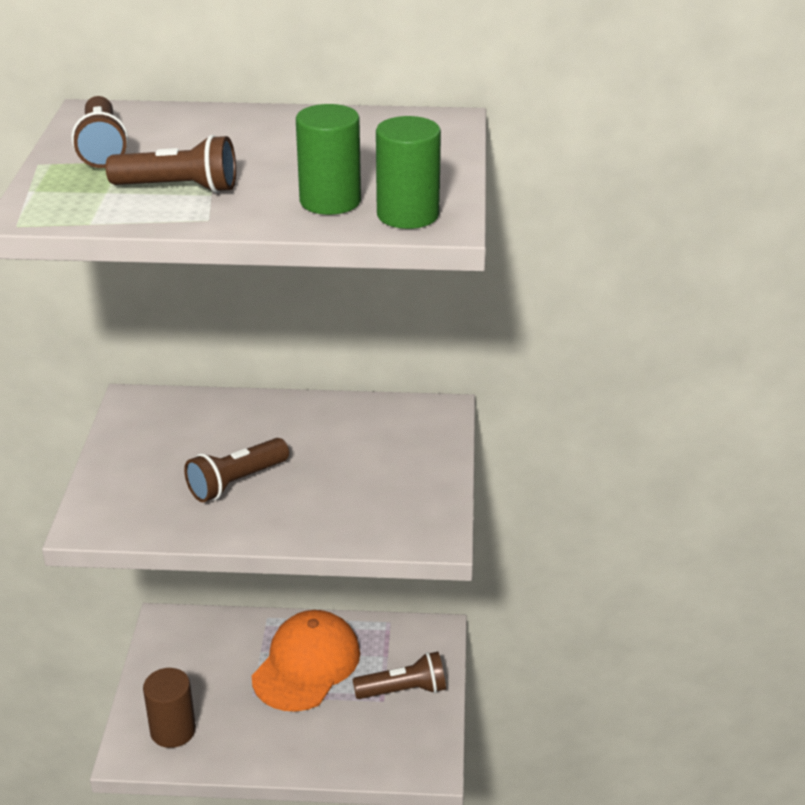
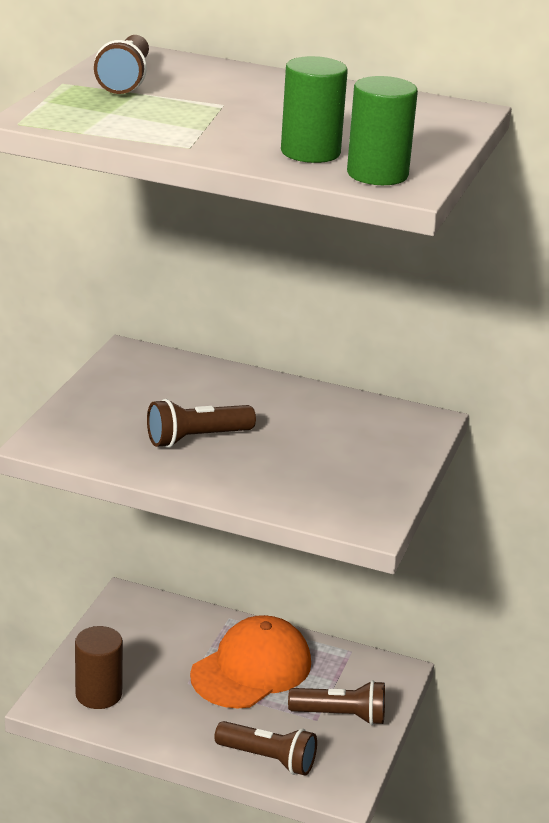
camera: 15 degrees right, 5 degrees down
brown flashlight [106,135,236,193] -> brown flashlight moved to [214,721,317,776]

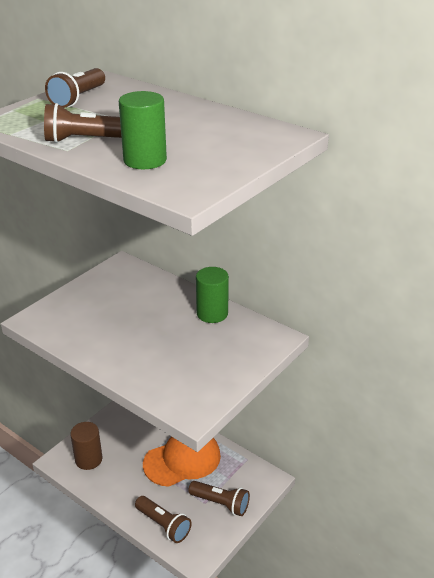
camera: 20 degrees right, 5 degrees up
brown flashlight [147,399,256,448] -> brown flashlight moved to [44,103,122,143]
green cylinder [347,76,418,185] -> green cylinder moved to [196,267,229,323]

